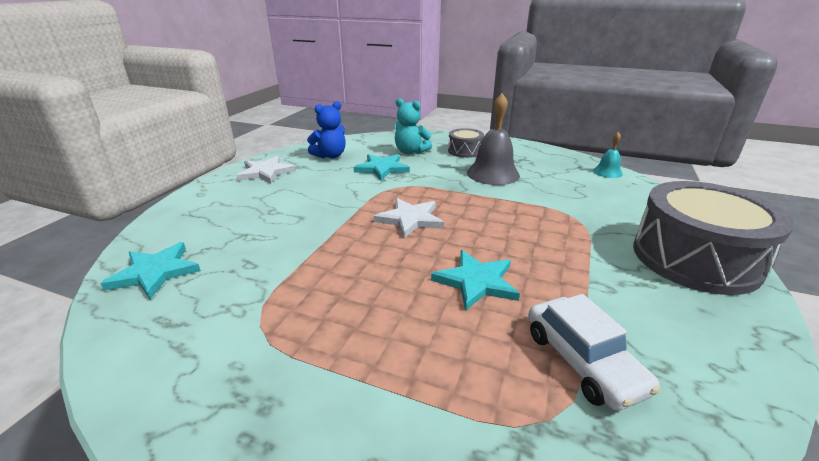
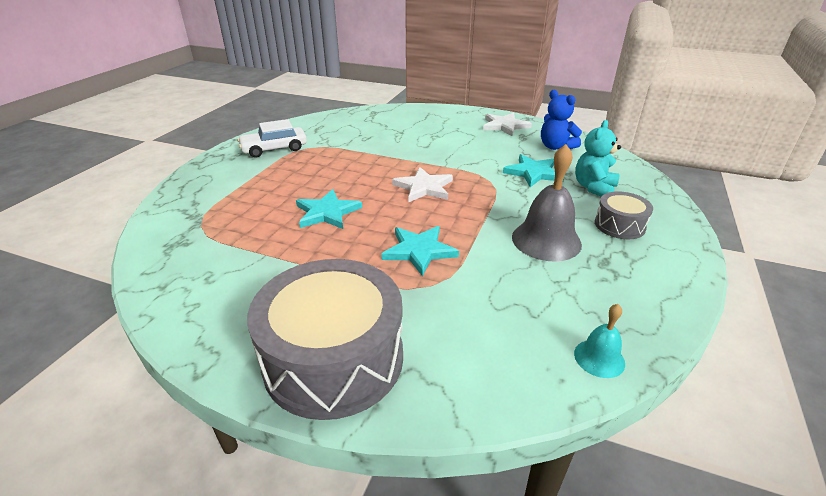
camera: 90 degrees right, 5 degrees up
turquoise star [100,242,201,299] -> turquoise star moved to [381,226,459,277]
white car [528,294,661,411] -> white car moved to [237,119,307,158]

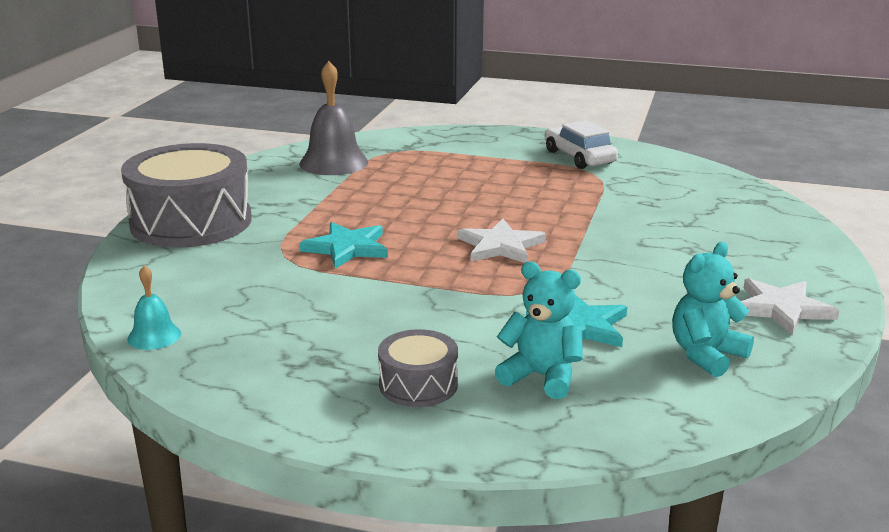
camera: 85 degrees right, 10 degrees down
turquoise star [296,189,362,229] -> none
grey bell [512,144,582,262] -> grey bell moved to [299,61,368,175]
blue teddy bear [541,90,582,150] -> turquoise teddy bear [672,242,754,377]

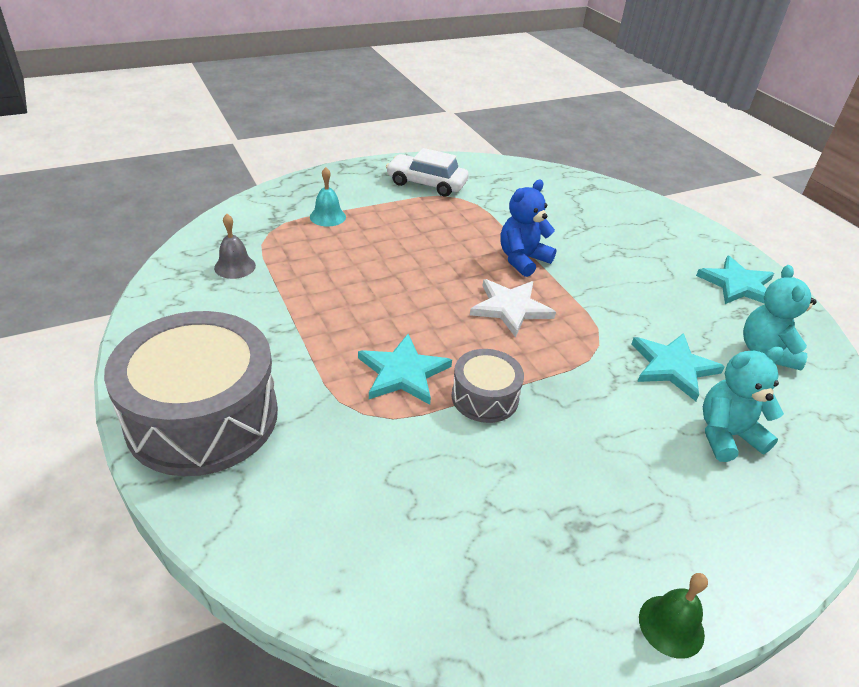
camera: 45 degrees left, 15 degrees up
turquoise bell [127,265,181,350] -> turquoise bell moved to [310,167,346,227]
grey bell [299,61,368,175] -> grey bell [214,214,256,279], size x0.53
grey drum [378,329,458,407] -> grey drum moved to [451,349,524,423]
white star [741,278,840,335] -> turquoise star [696,256,774,304]
none -> blue teddy bear [501,180,557,277]
none -> green bell [639,573,708,659]

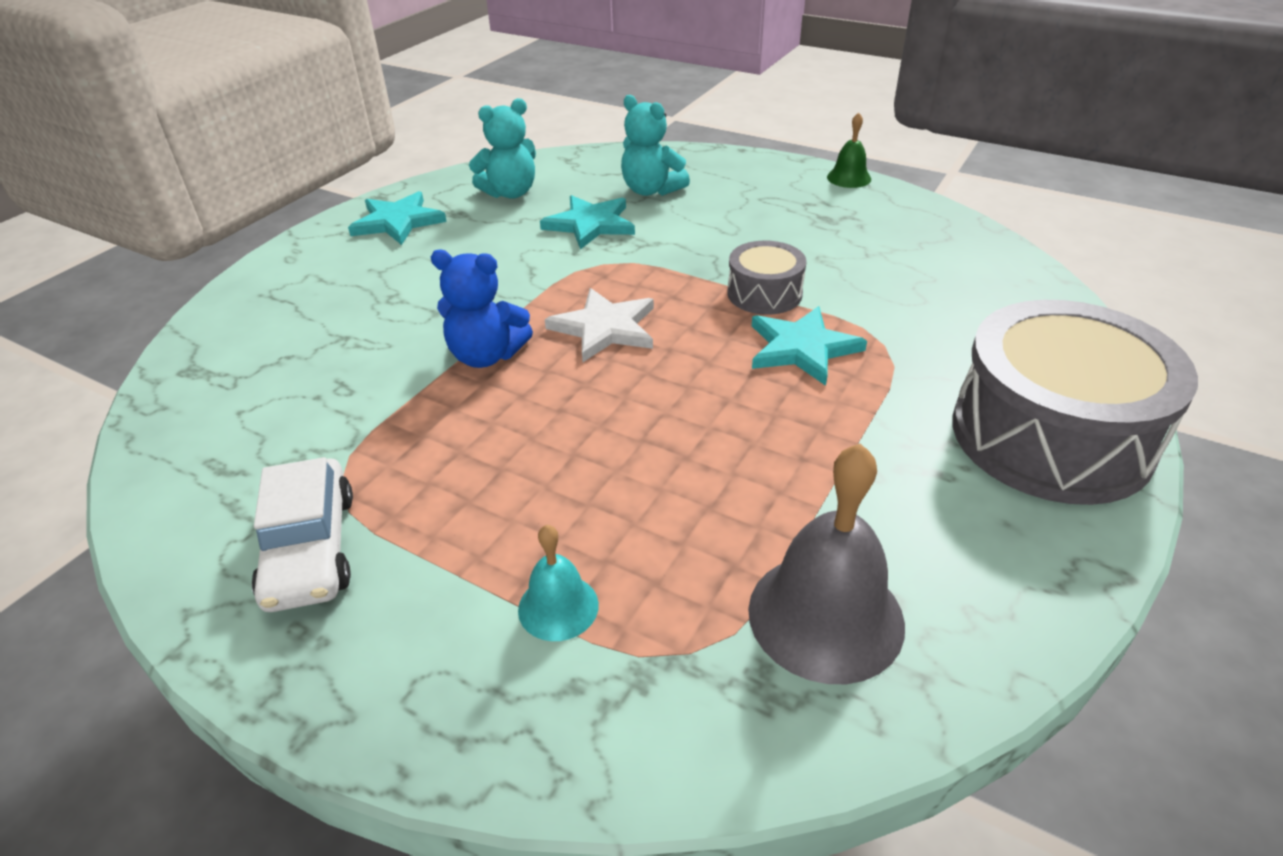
camera: 120 degrees left, 0 degrees up
grey bell [214,214,256,279] -> grey bell [748,443,905,684], size x1.88

